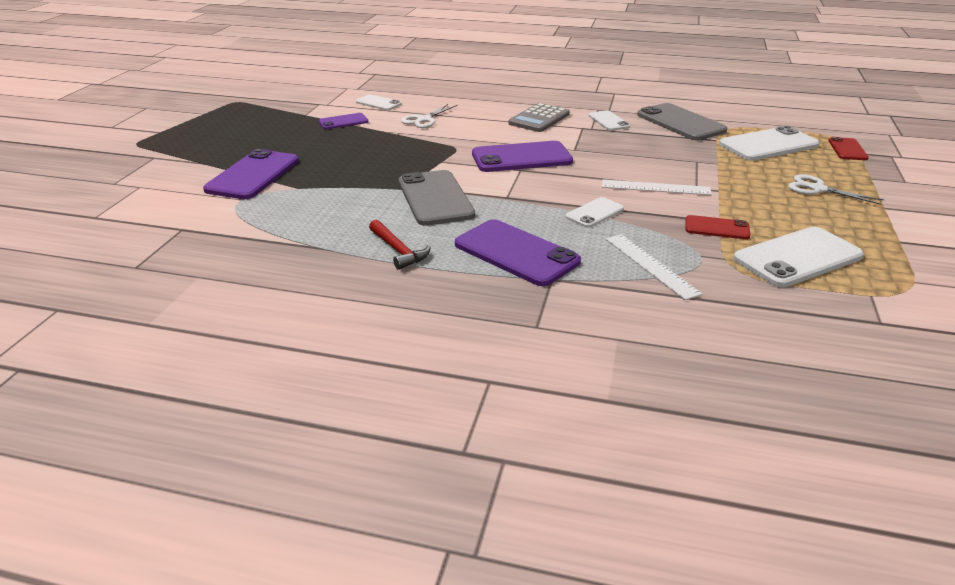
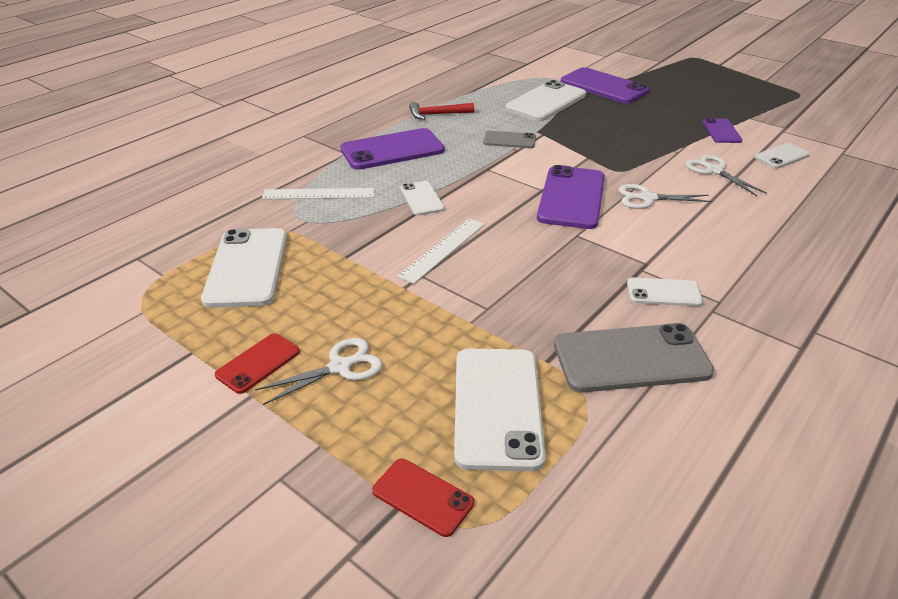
camera: 115 degrees right, 5 degrees up
grey phone [399,170,475,226] -> grey phone [483,131,536,148], size x0.54
grey calculator [508,103,570,132] -> none
red phone [685,215,750,239] -> red phone moved to [215,333,300,394]
none -> white phone [505,80,586,121]
none -> white scissors [618,184,713,209]

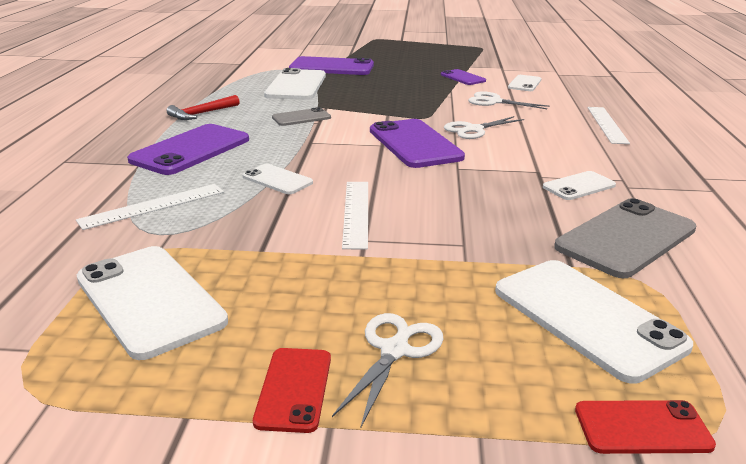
camera: 35 degrees left, 10 degrees down
none -> white ruler [587,107,630,144]

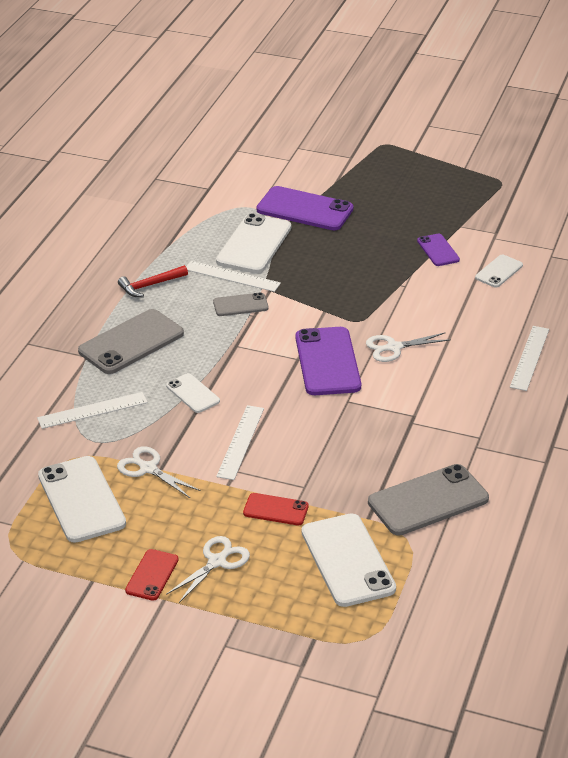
camera: 15 degrees right, 10 degrees up
purple phone [127,124,249,175] -> grey phone [78,309,184,374]
white scissors [468,91,550,109] -> white scissors moved to [117,446,201,498]
white phone [543,171,616,200] -> none
red phone [575,400,716,454] -> red phone moved to [243,493,309,525]
none -> white ruler [186,261,281,292]

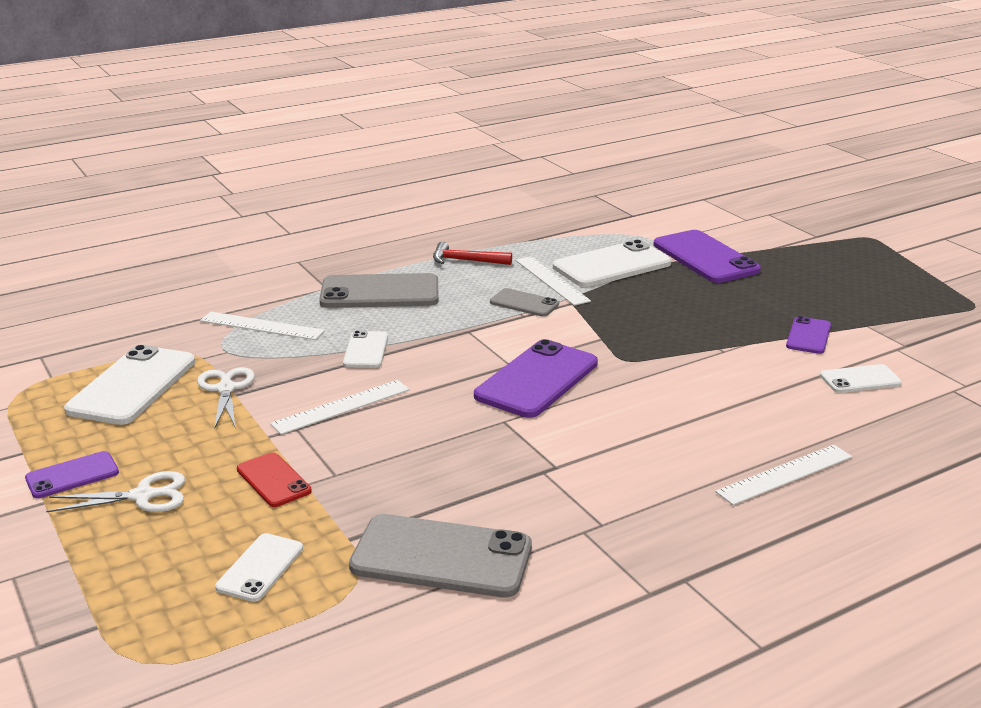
camera: 40 degrees right, 10 degrees down
red phone [125,549,179,601] -> purple phone [25,451,119,498]
white phone [302,513,396,607] -> white phone [215,533,303,602], size x0.54
white scissors [366,332,451,362] -> none

